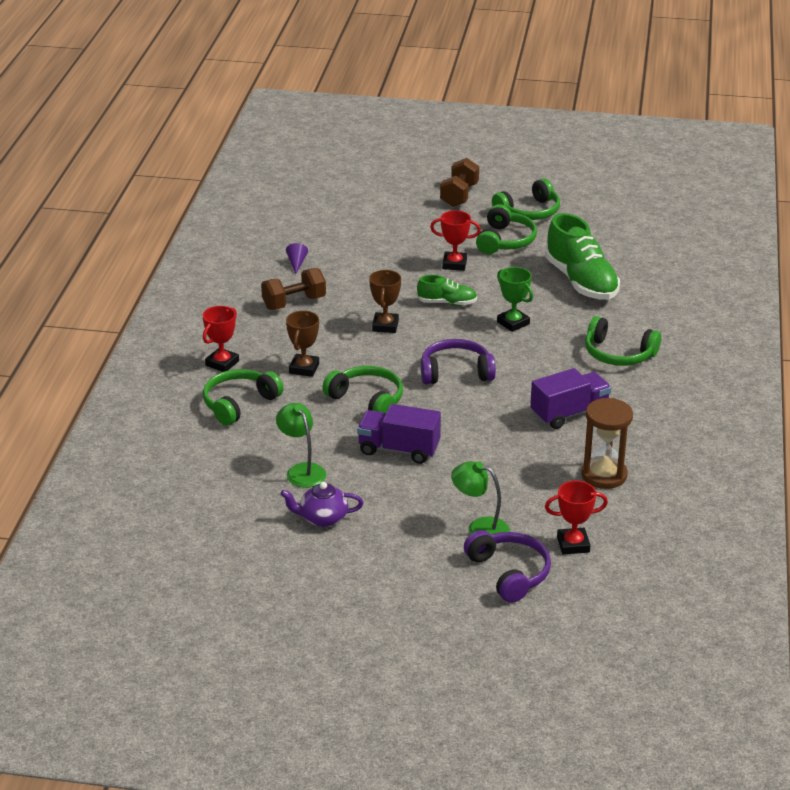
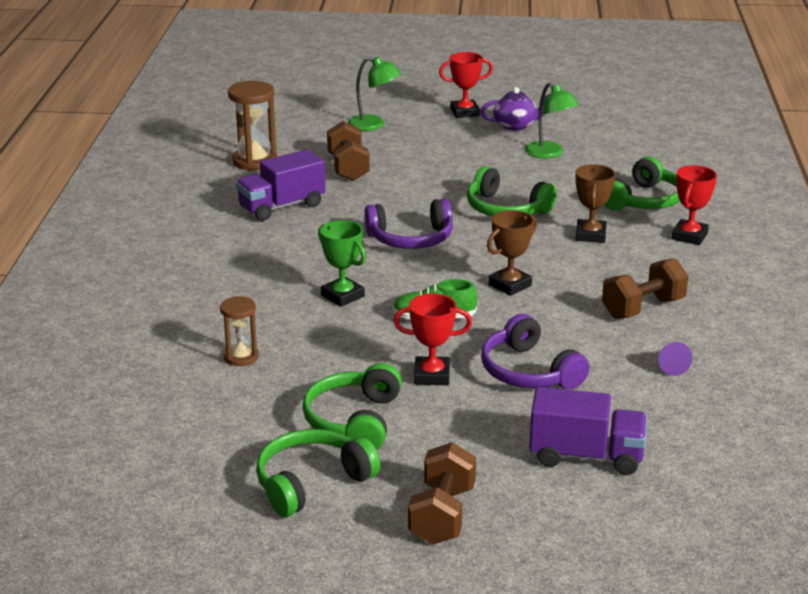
camera: 175 degrees right, 5 degrees down
purple truck [357,404,441,464] -> purple truck moved to [529,387,647,475]
brown trophy [369,270,401,333] -> brown trophy turned 45 degrees clockwise [487,210,537,296]
purple headphones [464,530,551,603] -> purple headphones moved to [481,314,590,390]
green shoe [545,213,620,300] -> brown hourglass [220,296,259,366]
red trophy [545,481,608,554] -> red trophy moved to [439,52,493,118]
green headphones [585,316,661,366] -> none
none -> brown dumbbell [327,121,370,181]

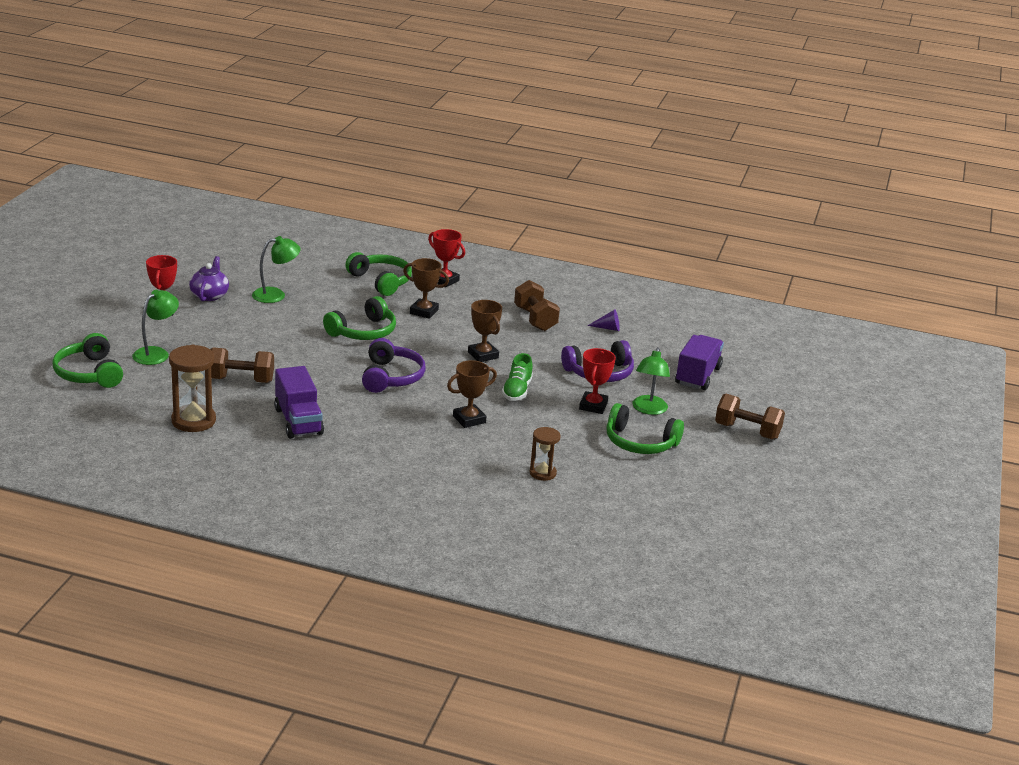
camera: 80 degrees left, 0 degrees up
green headphones [256,429,380,517] -> green headphones moved to [52,333,123,388]
green trophy [318,220,366,307] -> brown trophy [447,360,497,428]
none -> green lamp [632,347,670,415]

